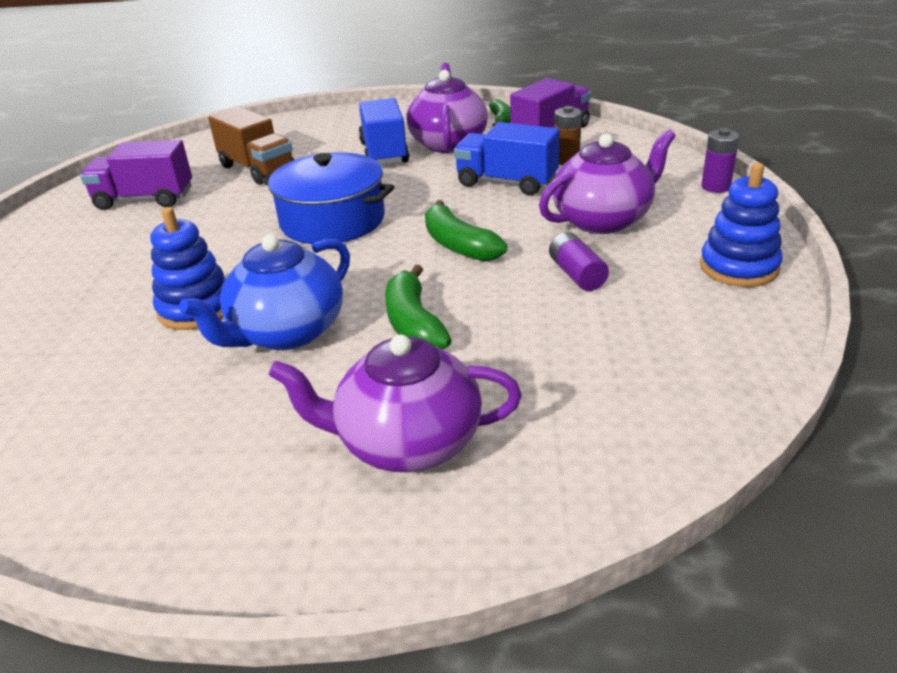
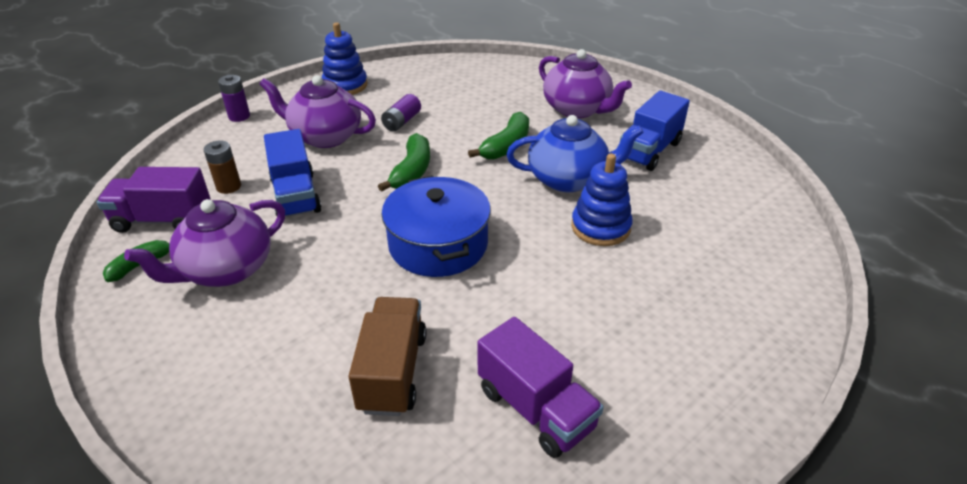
camera: 135 degrees left, 5 degrees up
blue truck [358,98,409,165] -> blue truck moved to [620,91,690,171]

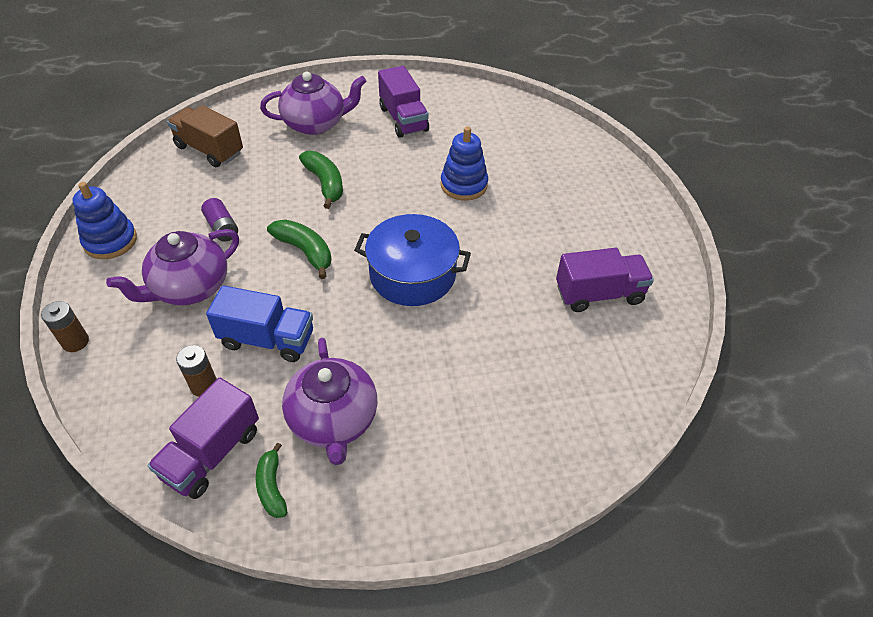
camera: 60 degrees left, 10 degrees up
purple battery [218,75,250,122] -> brown battery [41,301,89,352]
brown truck [349,297,426,416] -> brown truck moved to [167,105,243,167]
blue teapot [507,115,644,192] -> none
blue truck [620,91,690,171] -> purple truck [378,66,429,138]

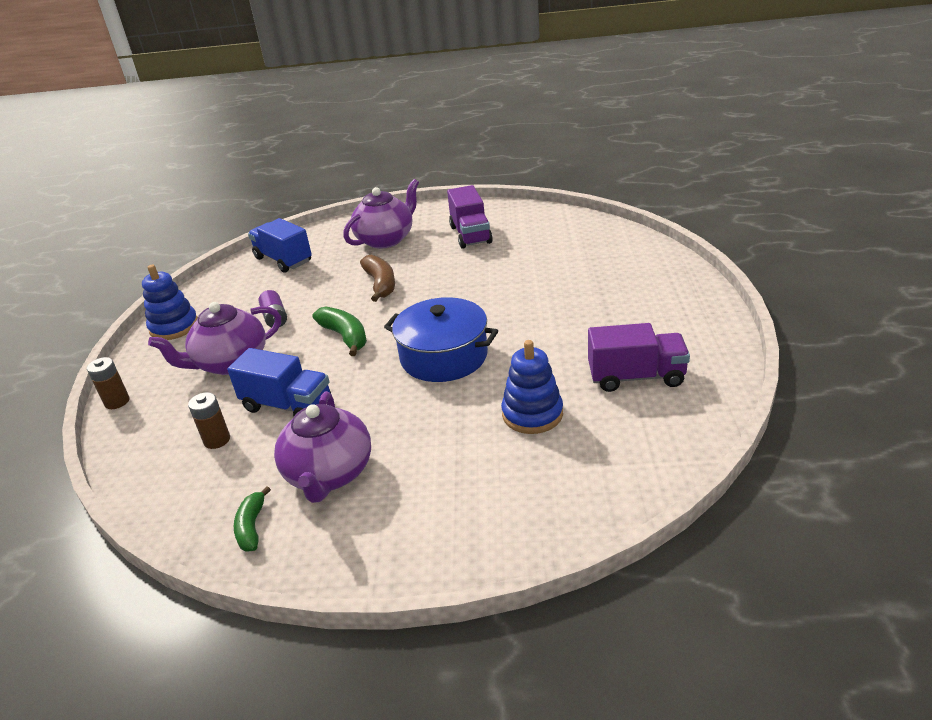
camera: 15 degrees right, 15 degrees down
purple truck [148,378,259,499] -> none
brown truck [167,105,243,167] -> blue truck [248,218,312,273]
purple teapot [260,71,366,135] -> purple teapot turned 45 degrees counterclockwise [343,179,419,249]
green banana [299,151,343,209] -> brown banana [360,255,395,302]
blue stacking toy [441,127,488,201] -> blue stacking toy moved to [501,340,563,434]

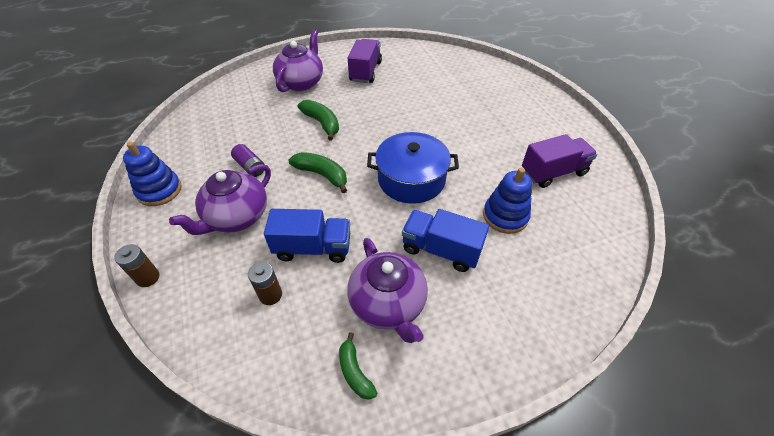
camera: 25 degrees left, 15 degrees up
blue truck [248,218,312,273] -> blue truck moved to [402,209,489,272]
brown banana [360,255,395,302] -> green banana [298,100,339,141]
purple truck [447,185,493,249] -> purple truck turned 135 degrees counterclockwise [348,39,382,83]

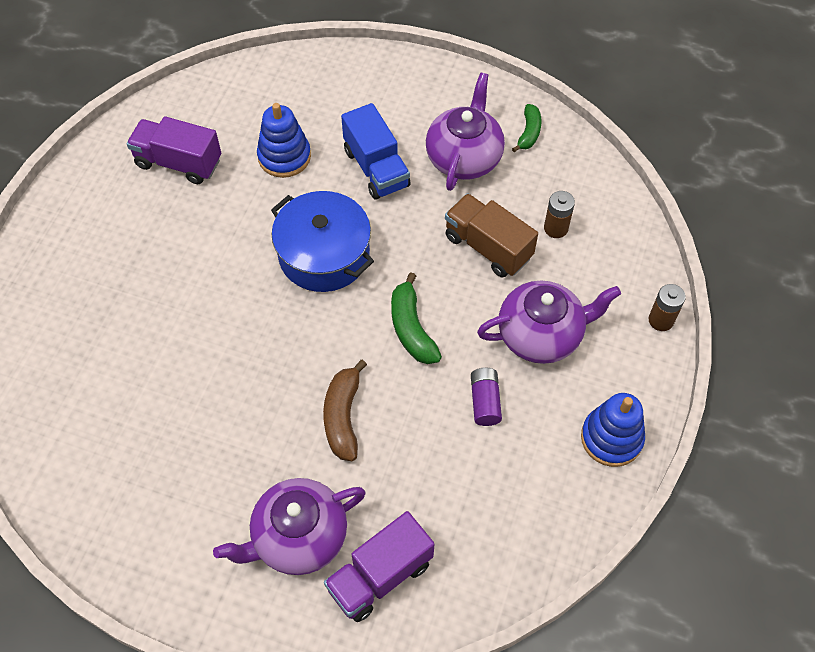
camera: 140 degrees left, 10 degrees up
blue truck [264,209,350,263] -> brown truck [445,193,538,278]
green banana [298,100,339,141] -> brown banana [323,360,367,461]
purple truck [348,39,382,83] -> purple truck moved to [324,511,434,622]

